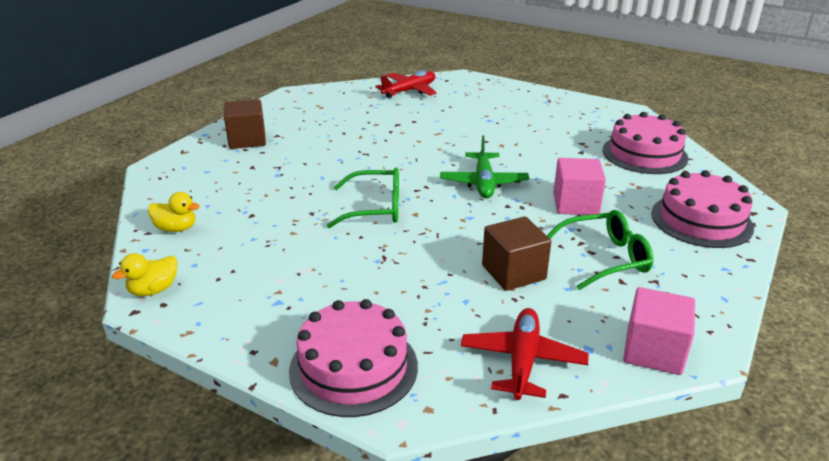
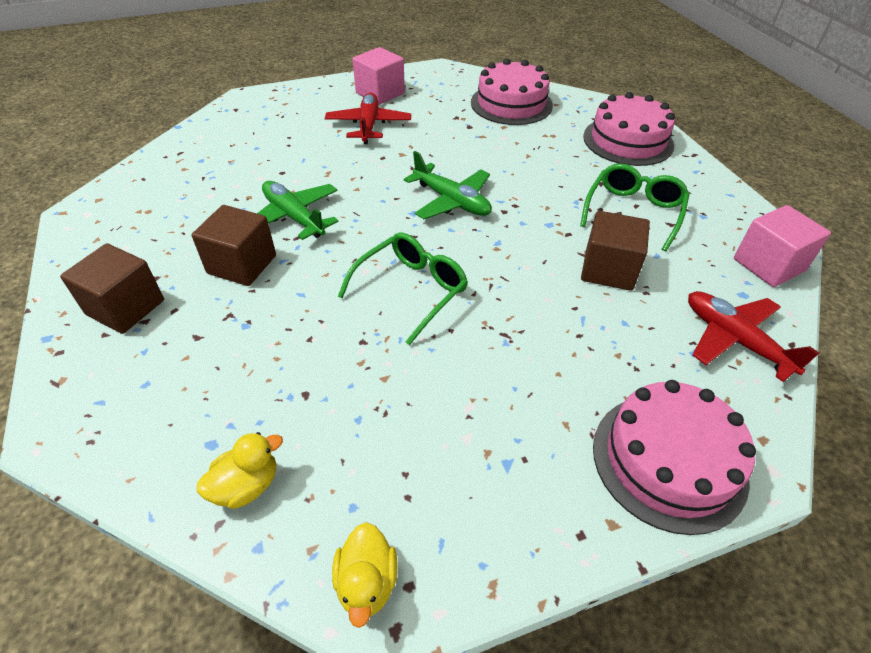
camera: 50 degrees left, 15 degrees up
red plane [375,70,437,98] -> red plane moved to [325,92,411,144]
pink cube [553,158,606,215] -> pink cube moved to [352,47,405,105]
none -> brown cube [192,205,276,286]
none -> green plane [257,181,338,240]

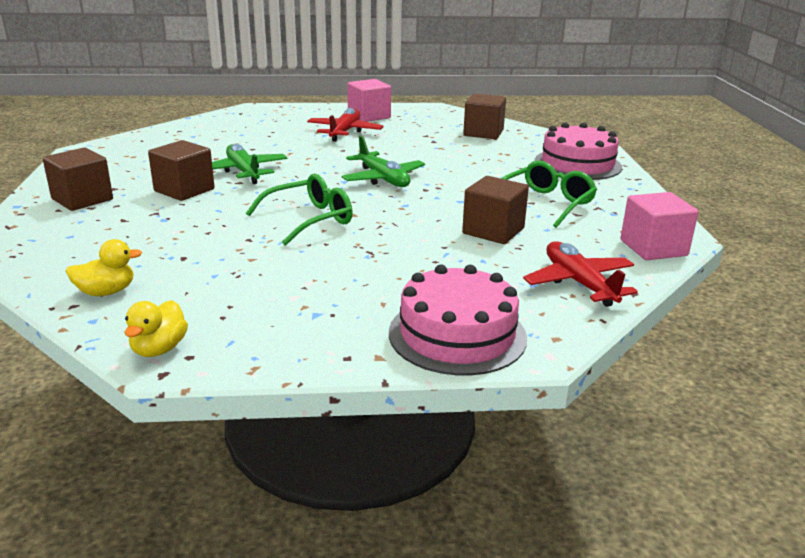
camera: 15 degrees right, 20 degrees down
pink cake [471,59,553,125] -> brown cube [463,93,506,139]

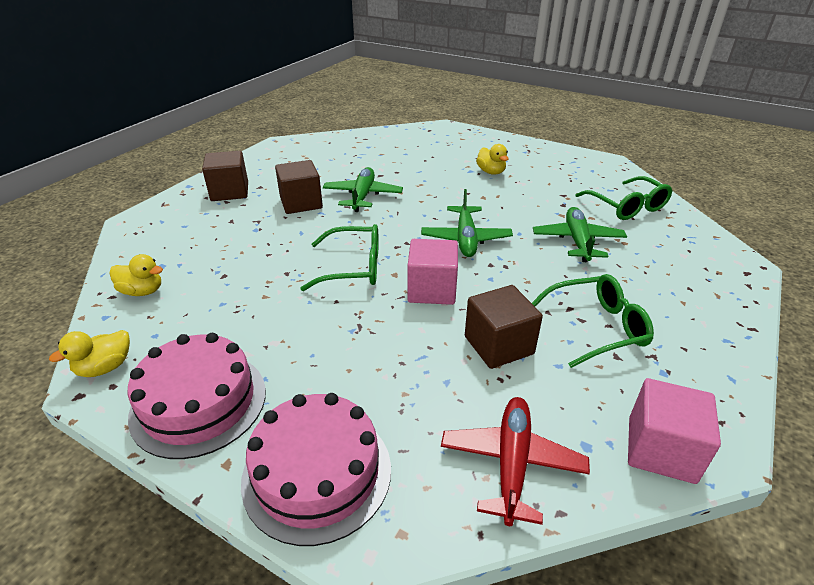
camera: 35 degrees right, 10 degrees up
red plane [307,108,384,142] -> yellow duck [476,144,509,175]
pink cube [347,79,391,122] -> pink cube moved to [408,239,458,305]
brown cube [463,93,506,139] -> green glasses [575,176,672,220]
pink cake [535,123,622,180] -> pink cake moved to [128,333,266,459]
none -> green plane [533,207,627,262]

